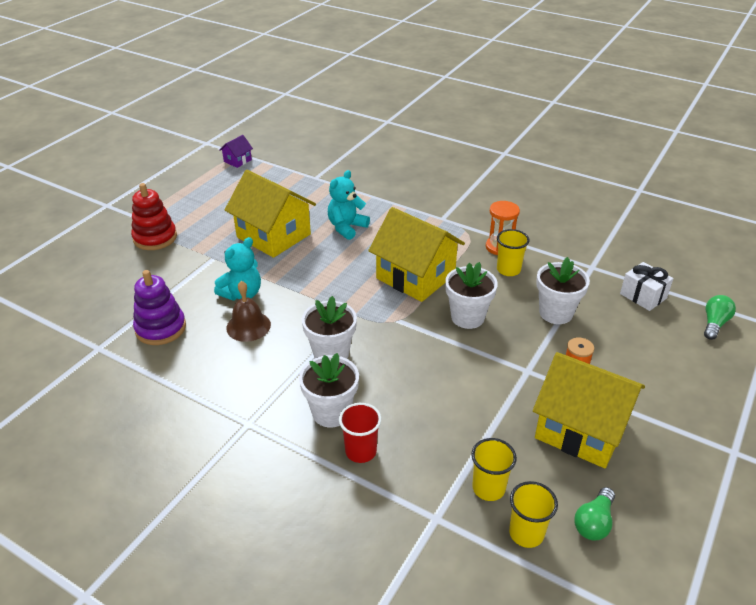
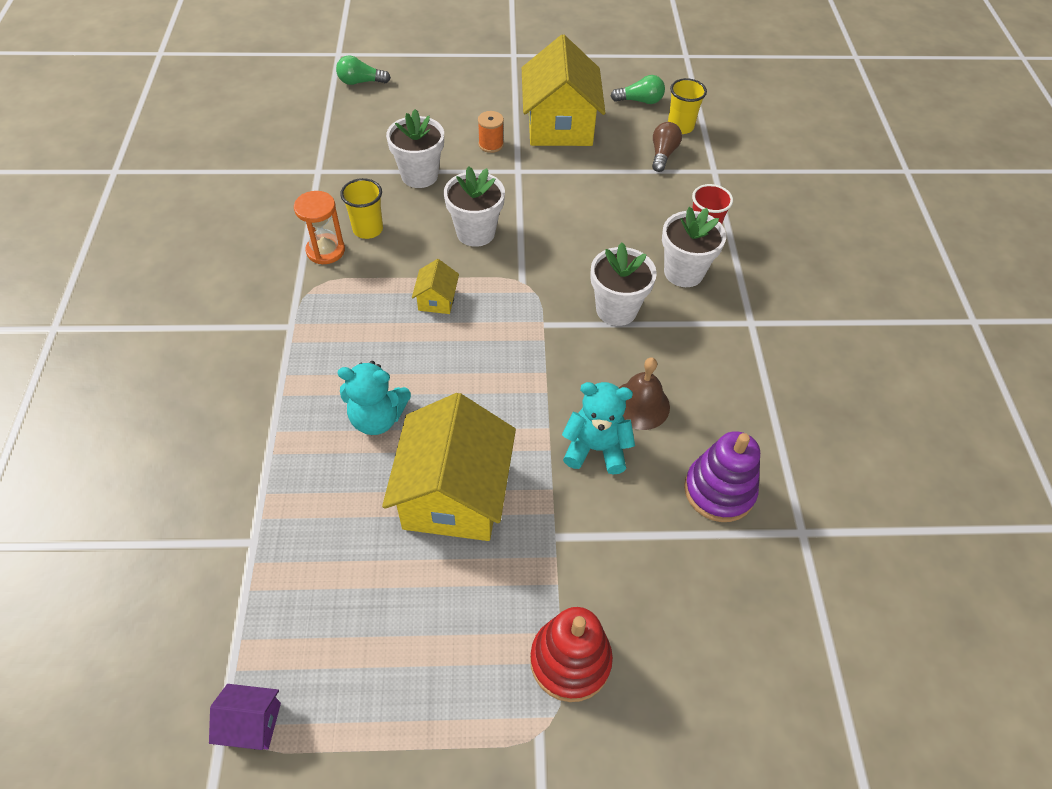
camera: 125 degrees left, 15 degrees up
yellow house [368,207,465,302] -> yellow house [412,259,459,314], size x0.43
yellow cup [471,438,517,501] -> brown light bulb [652,122,682,172]
white gift [620,262,673,311] -> none

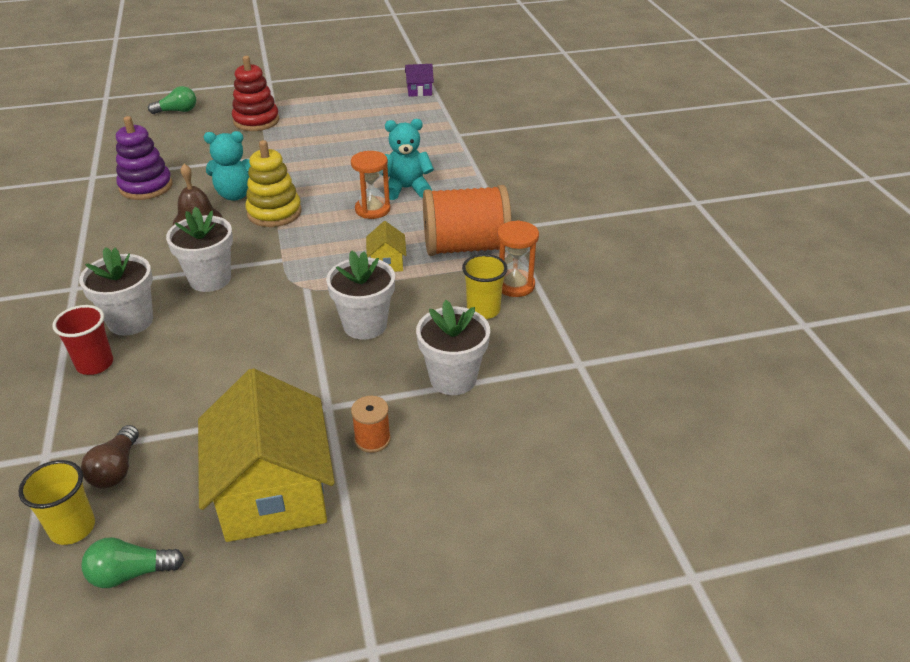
camera: 170 degrees right, 15 degrees down
green light bulb [336,56,391,85] -> green light bulb moved to [148,86,196,114]
yellow house [382,393,516,541] -> none
none -> yellow stacking toy [245,140,302,227]
none -> orange hourglass [351,151,390,219]
none -> orange spool [423,185,512,256]

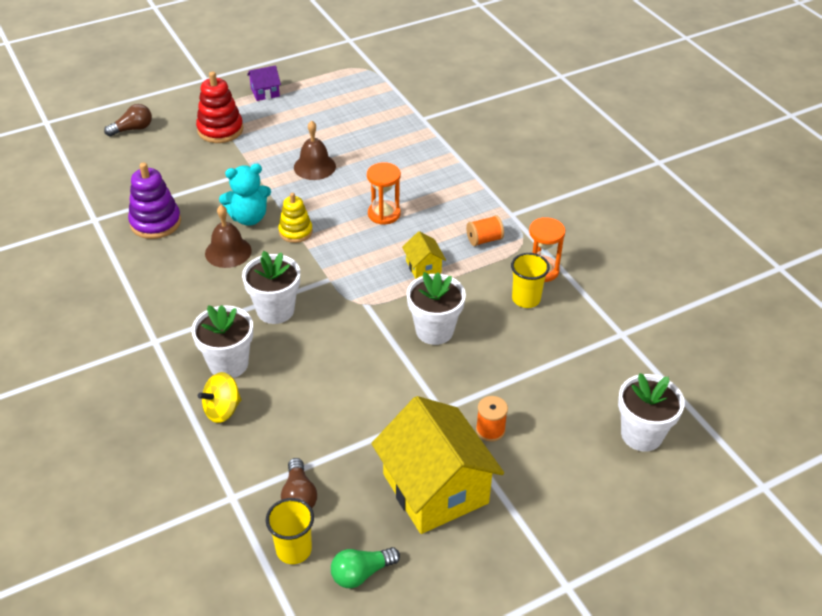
camera: 15 degrees left, 5 degrees up
red cup [52,305,113,375] -> yellow spinning top [198,372,241,423]
green light bulb [148,86,196,114] -> brown light bulb [104,104,152,136]
yellow stacking toy [245,140,302,227] -> yellow stacking toy [278,193,313,243], size x0.66
turquoise teddy bear [382,119,434,200] -> none
purple house [405,64,434,97] -> purple house moved to [247,65,281,101]
white flower pot [416,300,490,395] -> white flower pot moved to [618,373,685,452]
orange spool [423,185,512,256] -> orange spool [466,215,504,246], size x0.43
none -> brown bell [294,120,336,180]

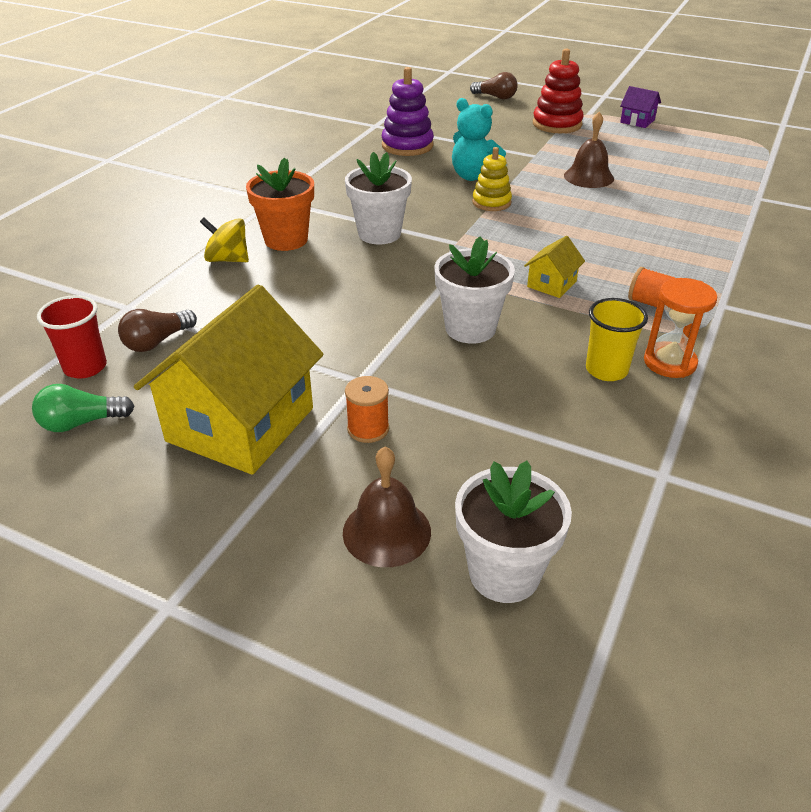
camera: 55 degrees right, 5 degrees down
white flower pot [192,305,253,378] -> orange flower pot [246,158,314,251]
brown bell [205,205,252,268] -> brown bell moved to [343,447,431,567]
yellow cup [266,498,314,564] -> red cup [37,295,107,378]
green light bulb [331,547,400,588] -> green light bulb turned 45 degrees counterclockwise [32,384,135,432]
orange hourglass [367,162,401,225] -> none

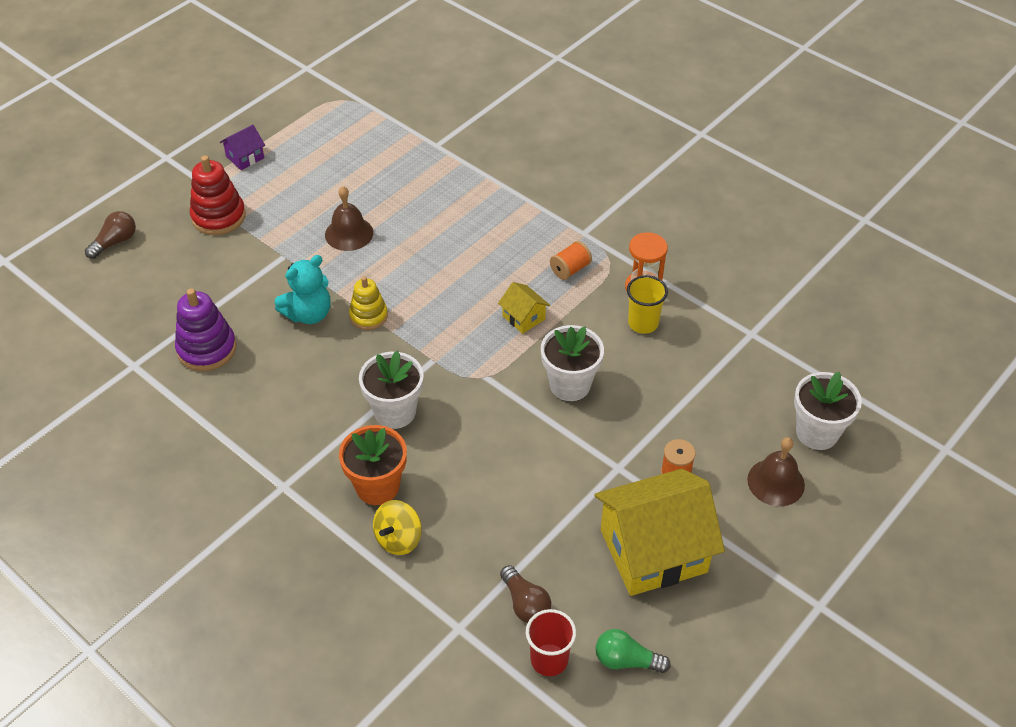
camera: 75 degrees left, 10 degrees up
green light bulb [32,384,135,432] -> green light bulb turned 105 degrees clockwise [595,629,671,673]
yellow house [134,285,324,475] -> yellow house turned 60 degrees counterclockwise [594,469,725,596]

